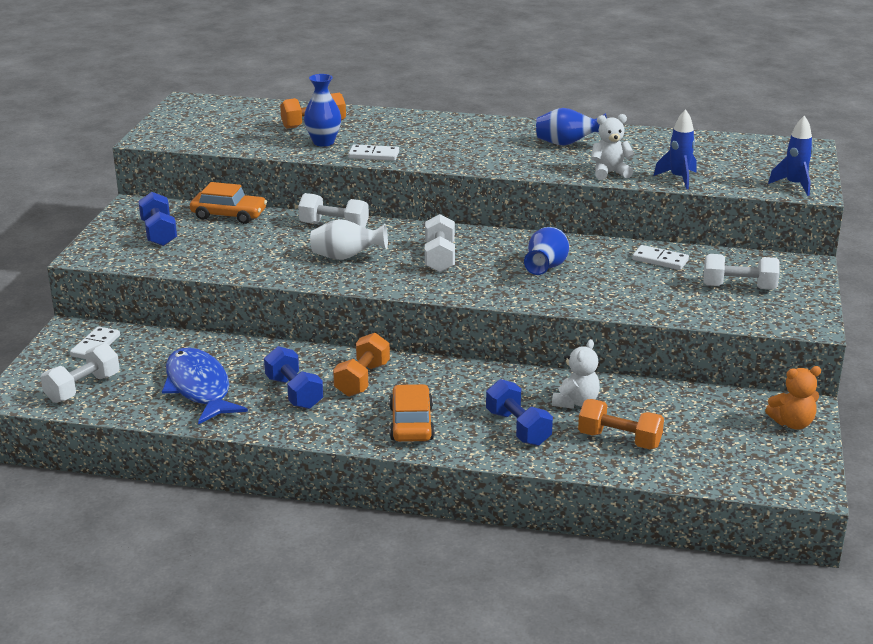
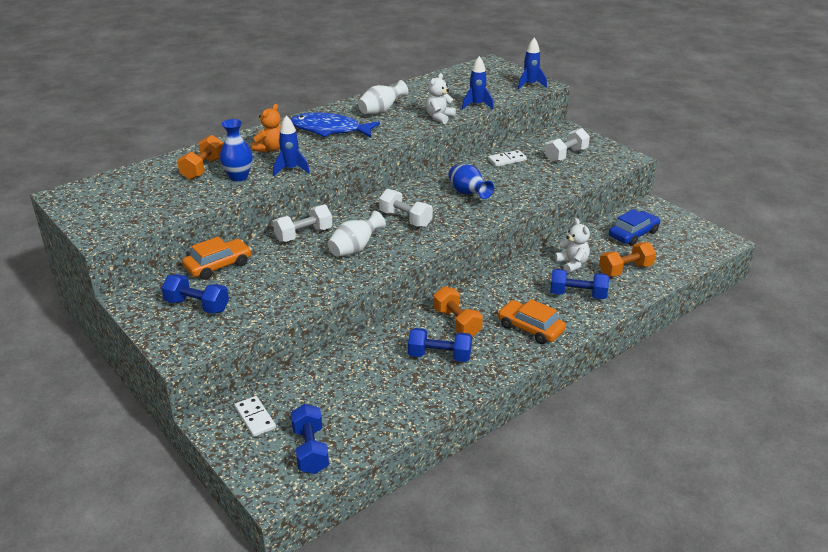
camera: 50 degrees left, 5 degrees up
white dumbbell [40,343,120,403] -> blue dumbbell [291,404,329,474]
blue fish [162,348,248,424] -> blue fish moved to [291,112,380,137]
white domino [348,144,399,161] -> blue rocket [273,115,310,176]
blue vase [536,108,607,146] -> white vase [358,80,408,114]
orange teddy bear [765,366,821,429] -> orange teddy bear moved to [252,104,281,153]
none -> blue car [609,209,660,246]

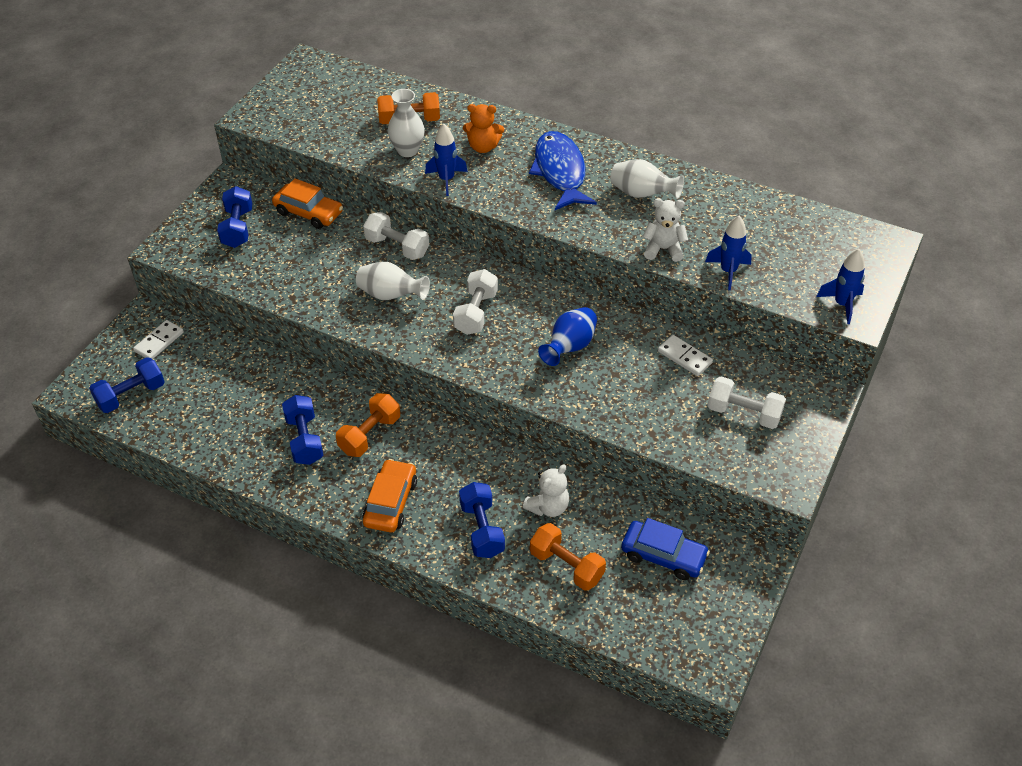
camera: 65 degrees right, 15 degrees up
blue vase [220,119,253,181] -> white vase [388,89,425,157]

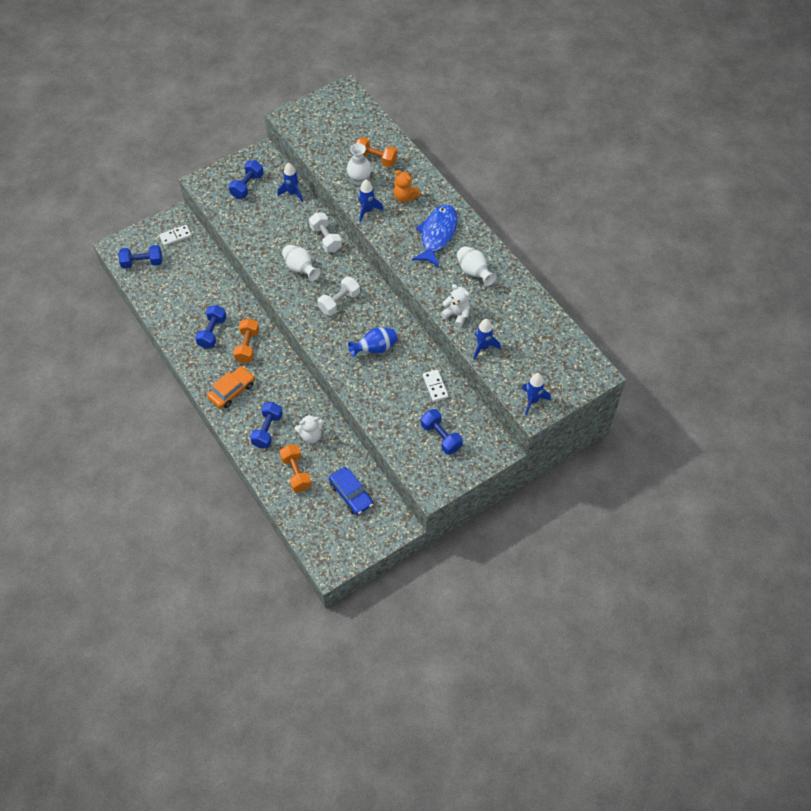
camera: 30 degrees right, 10 degrees up
orange car [272,178,343,229] -> blue rocket [278,162,303,202]
orange dumbbell [336,393,400,457] -> orange dumbbell turned 60 degrees counterclockwise [233,318,259,363]
white dumbbell [707,376,786,429] -> blue dumbbell [421,409,463,455]

